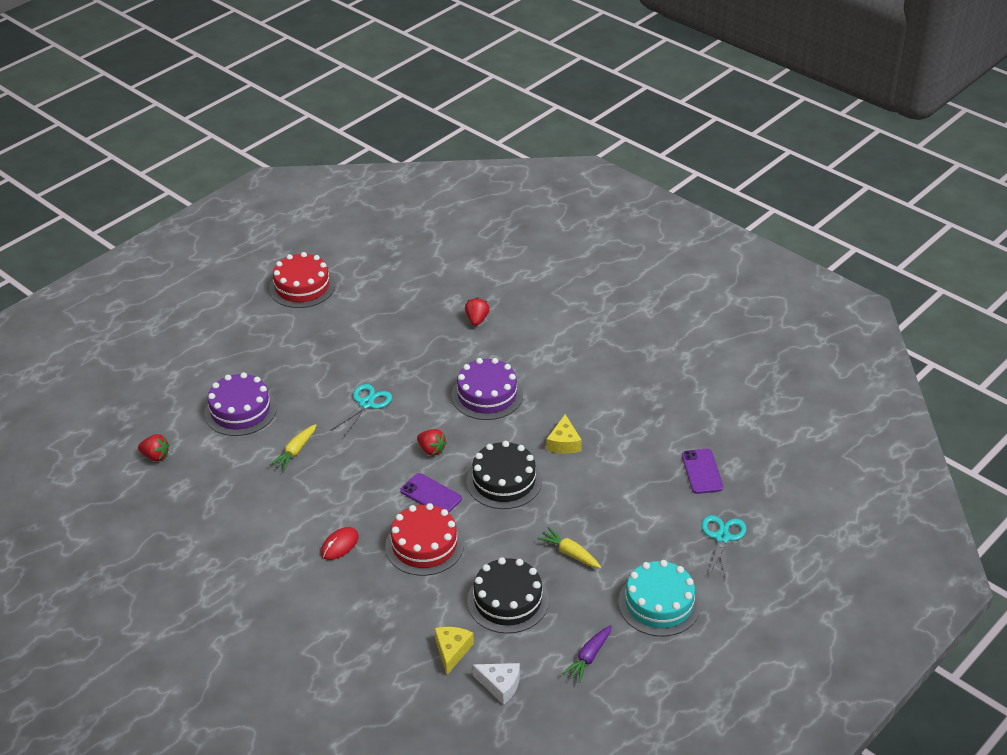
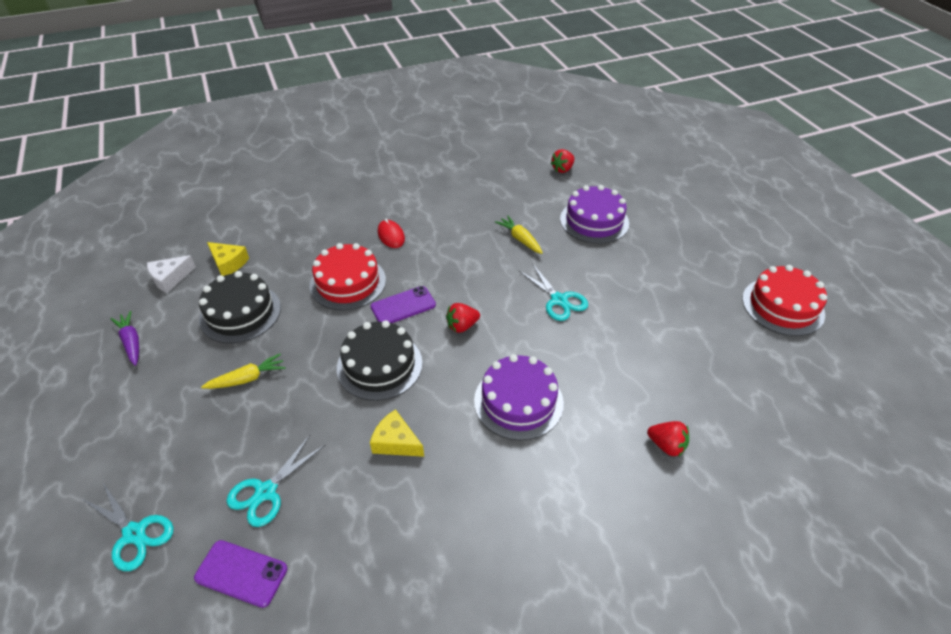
camera: 115 degrees right, 5 degrees up
turquoise cake [618,560,701,636] -> none
none -> turquoise scissors [226,435,325,527]

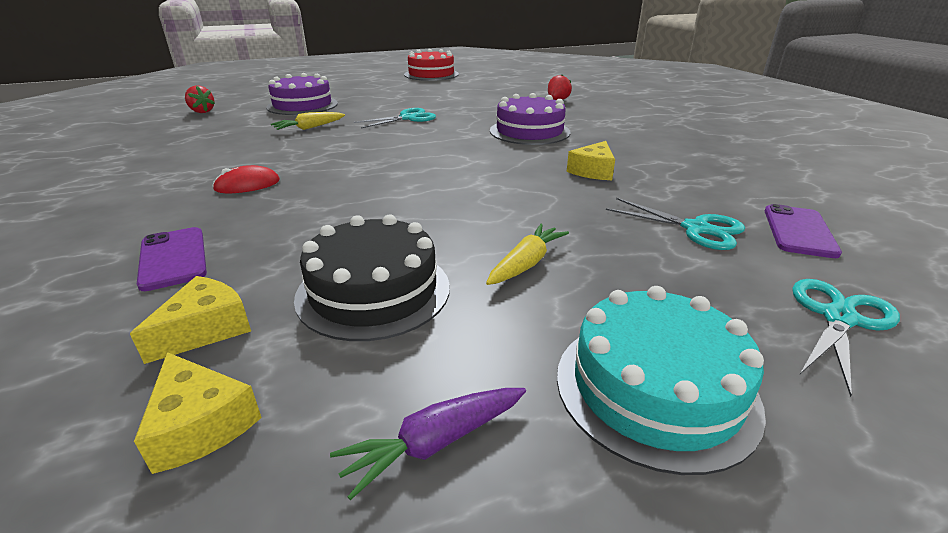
camera: 90 degrees left, 15 degrees down
white cheese [147,255,196,293] -> yellow cheese [134,352,262,474]
yellow carrot [201,353,286,389] -> yellow carrot turned 60 degrees clockwise [486,224,569,285]
red cake [310,243,386,310] -> none
black cake [337,320,423,401] -> none
purple phone [371,286,436,323] -> purple phone moved to [137,227,207,291]
red strawberry [446,303,480,333] -> none
none -> turquoise cake [557,286,766,475]

